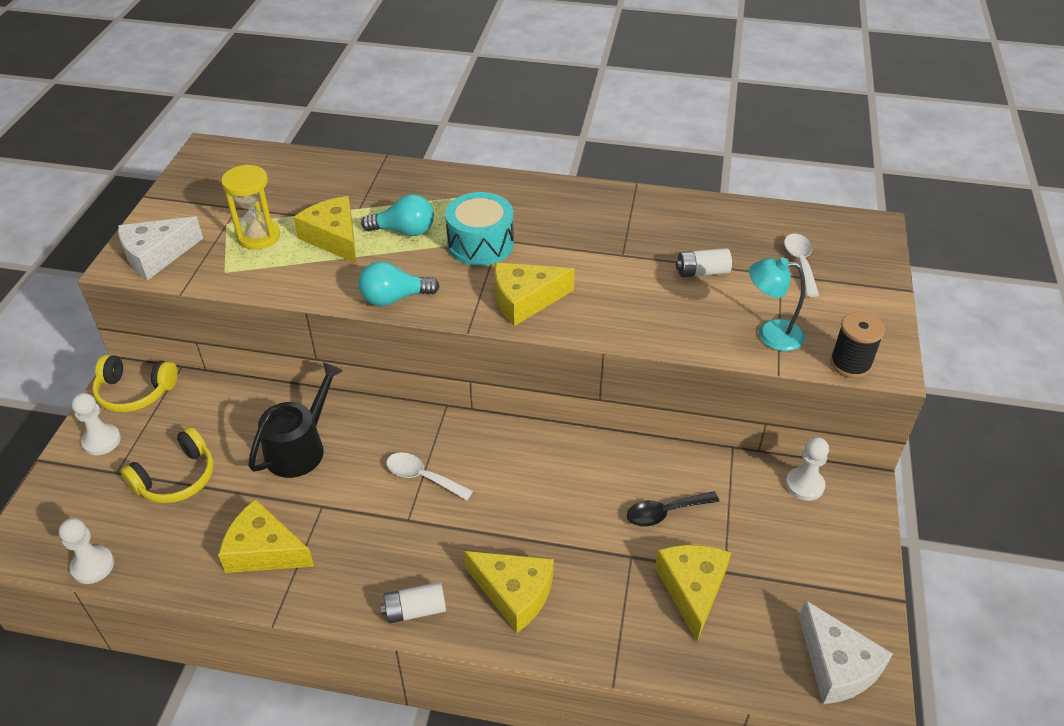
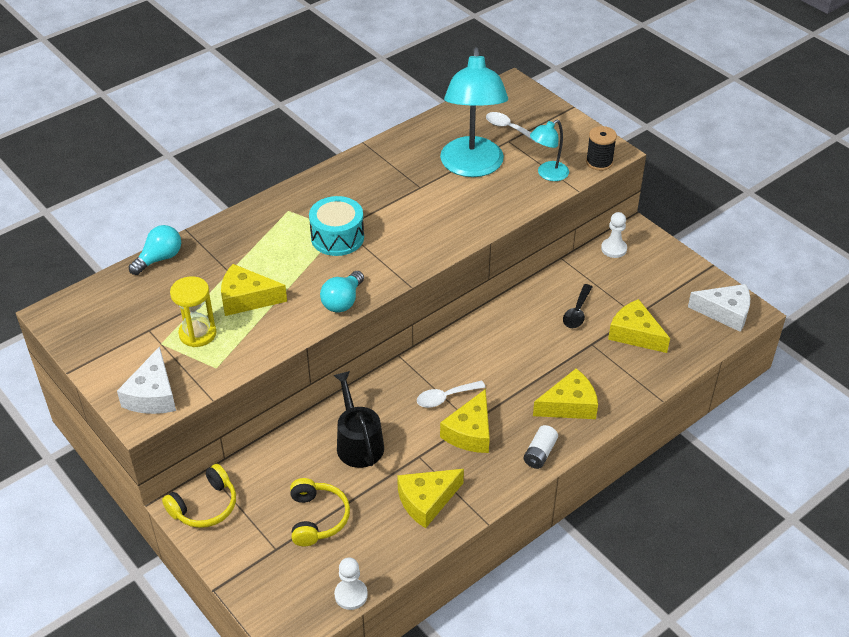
camera: 50 degrees left, 0 degrees up
white pawn [72,393,121,455] -> none
turquoise light bulb [361,194,434,236] -> turquoise light bulb moved to [129,225,181,275]
yellow cheese [495,263,575,326] -> yellow cheese moved to [440,389,490,453]
white battery [676,248,732,278] -> turquoise lamp [440,47,508,177]

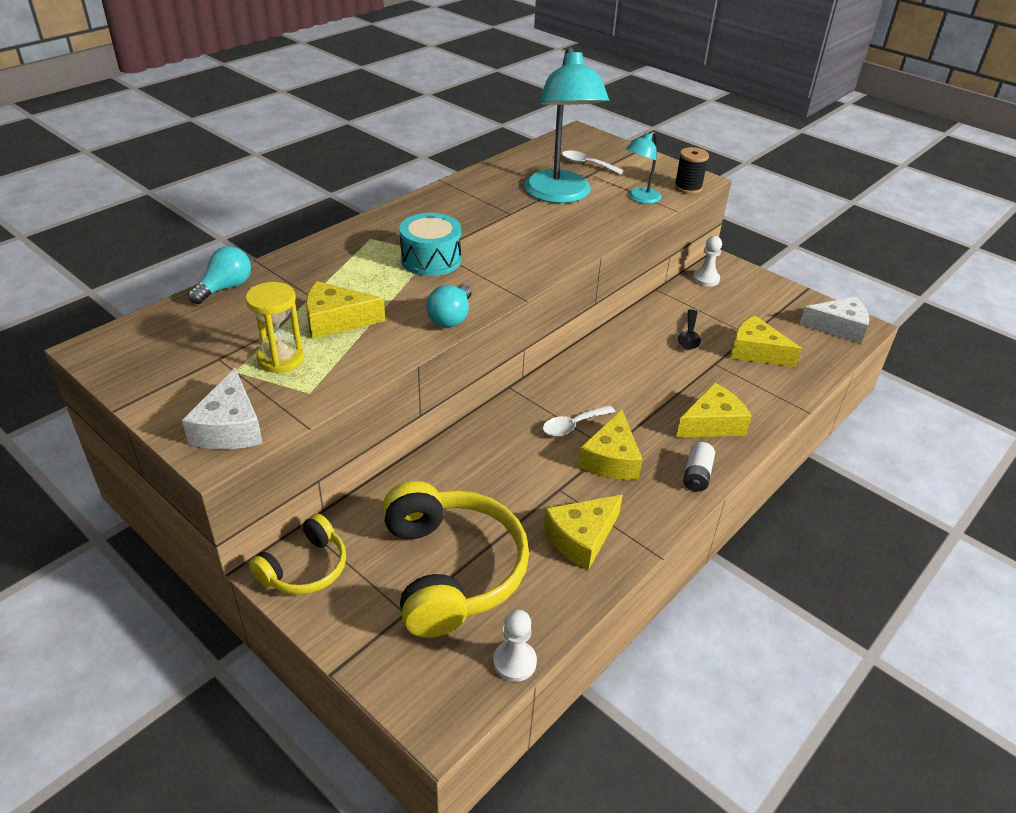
camera: 10 degrees left, 5 degrees down
yellow headphones [290,478,350,546] -> yellow headphones [382,481,529,638], size x1.82
black watering can [333,371,384,468] -> none

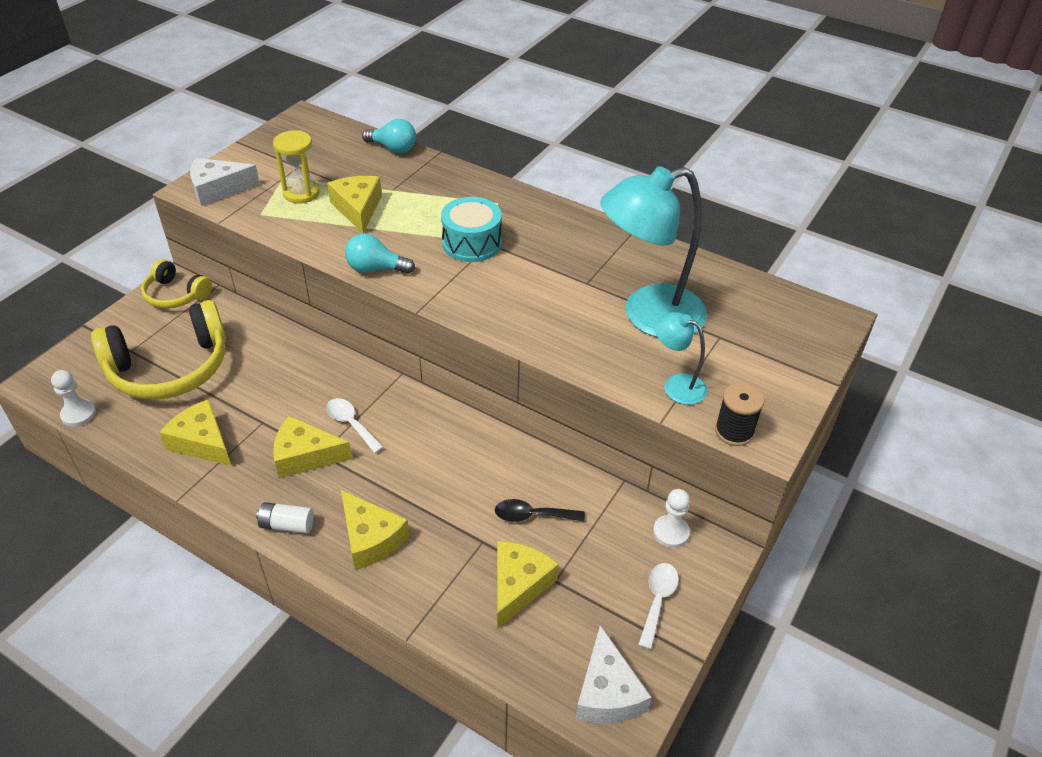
camera: 80 degrees right, 5 degrees up
white spoon [562,151,624,174] -> white spoon moved to [638,563,679,649]

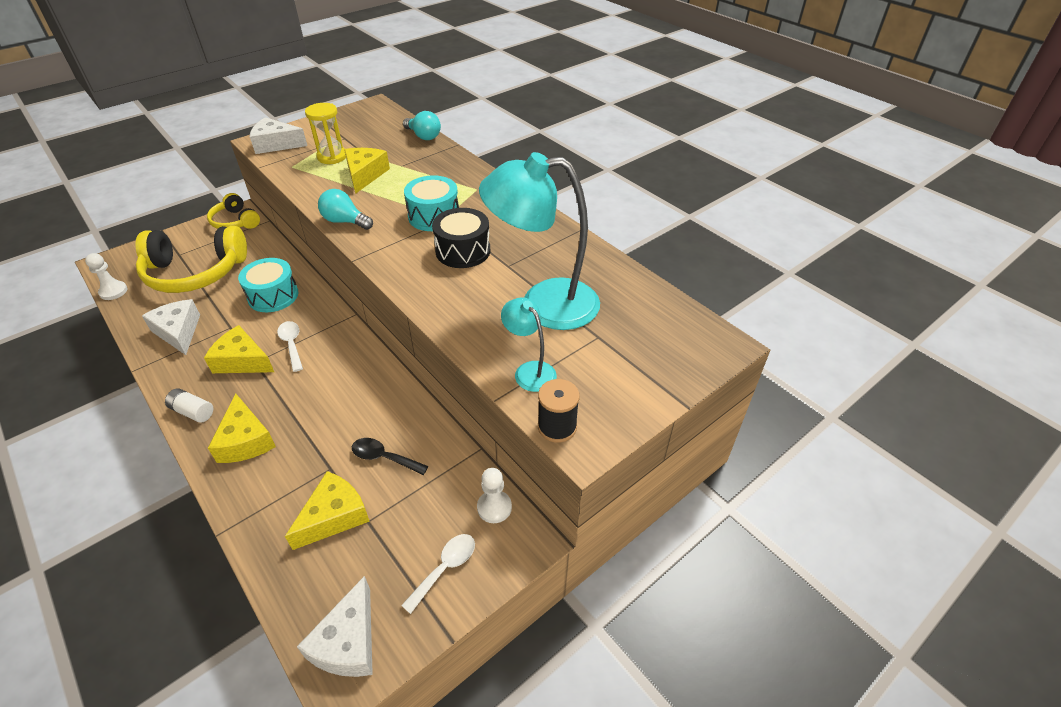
camera: 20 degrees right, 0 degrees up
yellow cheese [159,399,231,466] -> white cheese [142,299,200,355]
none -> turquoise drum [238,258,299,312]
none -> black drum [432,208,490,268]

